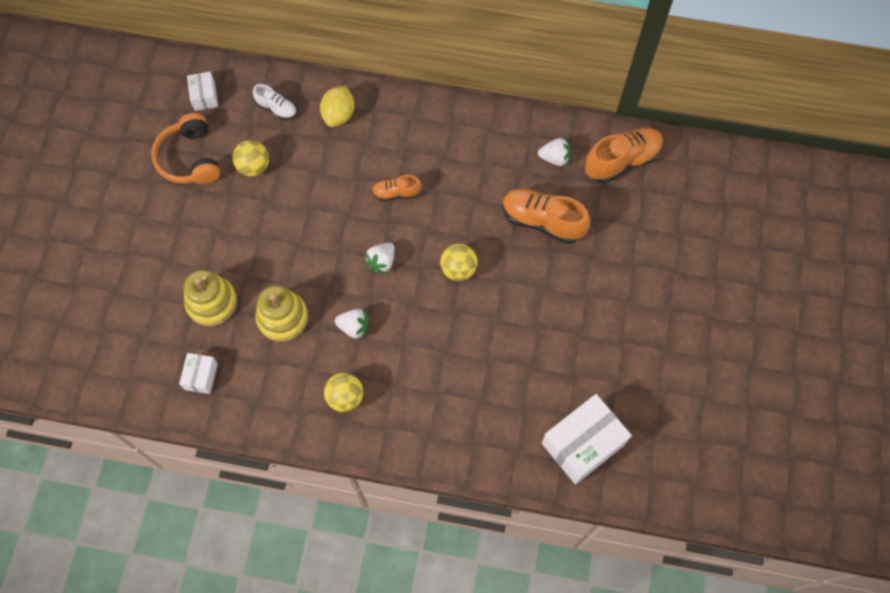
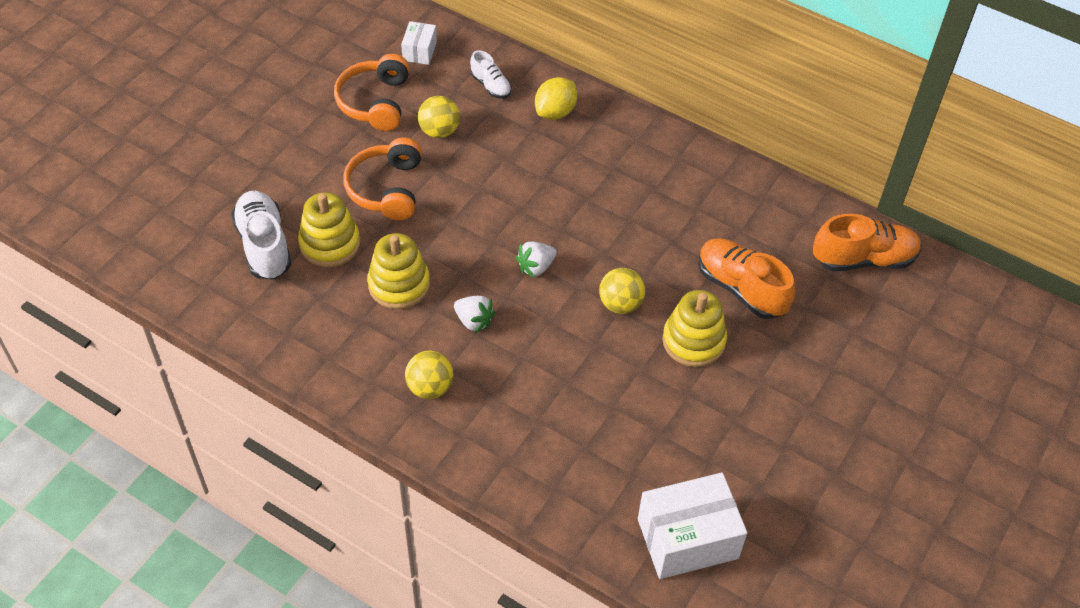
camera: 20 degrees right, 15 degrees down
white box [179,353,218,394] -> none
orange shoe [372,175,422,201] -> none
white strawberry [538,137,571,166] -> none
none -> white shoe [231,191,292,280]
none -> orange headphones [343,137,422,221]
none -> yellow stacking toy [662,290,727,367]

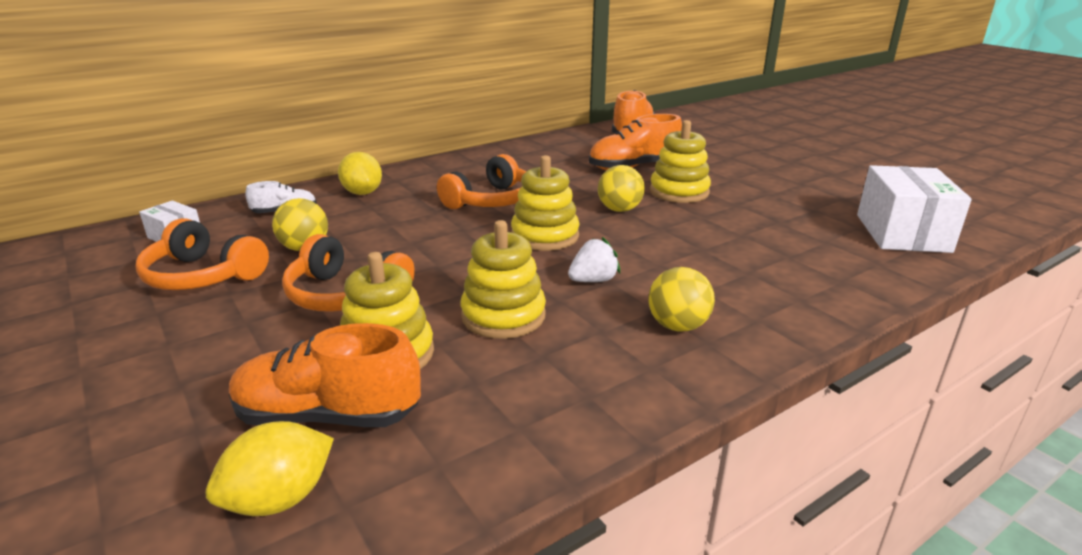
camera: 65 degrees left, 25 degrees down
white shoe [231,191,292,280] -> orange shoe [229,323,421,427]
white strawberry [516,242,556,278] -> yellow stacking toy [511,155,579,251]
none -> yellow lemon [206,421,334,516]
none -> orange headphones [437,154,526,209]

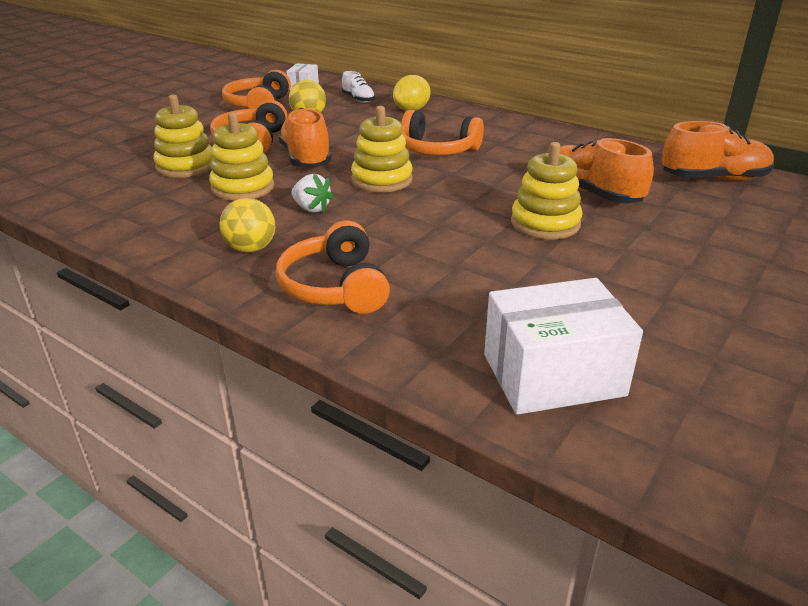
camera: 70 degrees right, 5 degrees up
yellow lemon [206,421,334,516] -> none
orange shoe [229,323,421,427] -> orange shoe moved to [278,108,332,168]
yellow ball [598,165,645,212] -> none
none -> orange headphones [276,221,390,314]

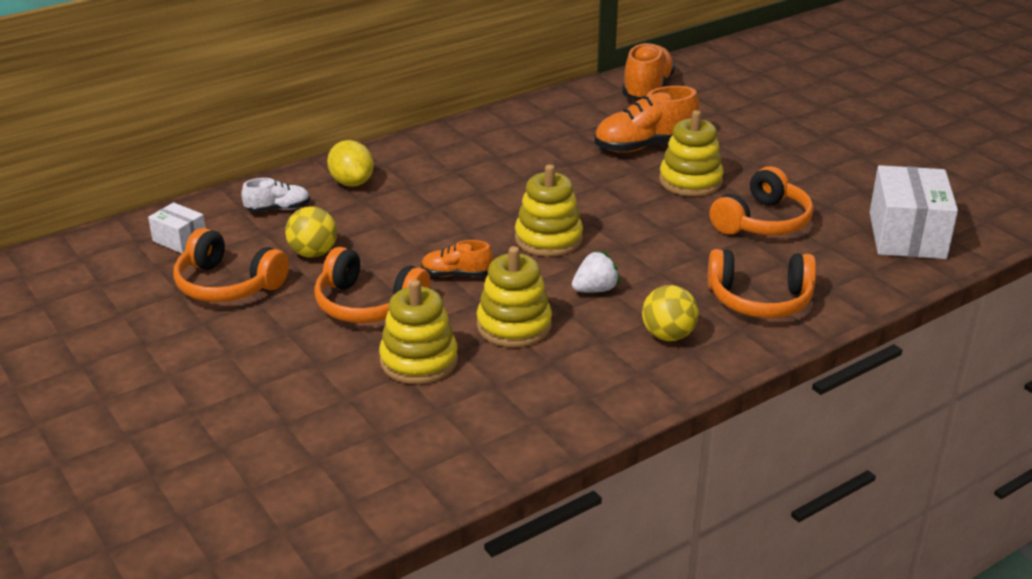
camera: 70 degrees left, 0 degrees up
orange shoe [278,108,332,168] -> orange shoe [421,240,493,277], size x0.56
orange headphones [401,110,484,155] -> orange headphones moved to [710,166,814,235]

